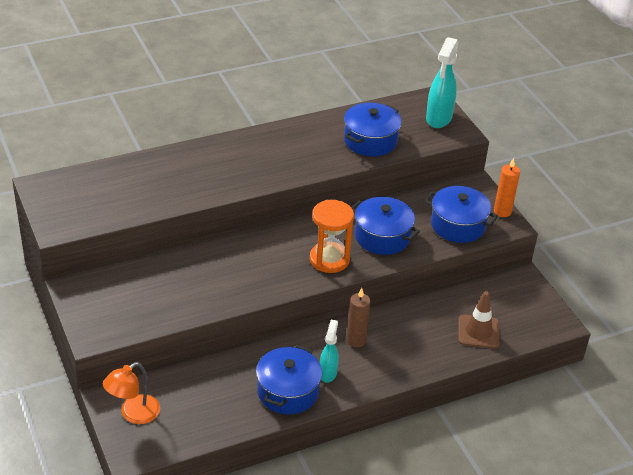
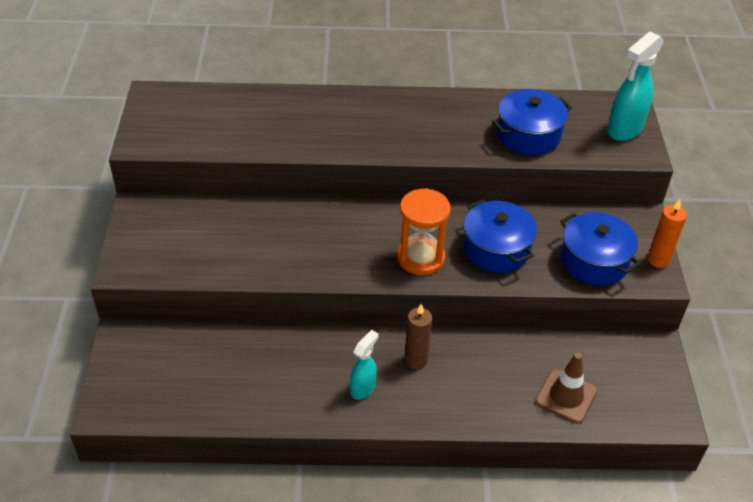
camera: 25 degrees right, 5 degrees up
orange lamp [103,362,160,424] -> none
blue pot [256,345,322,414] -> none

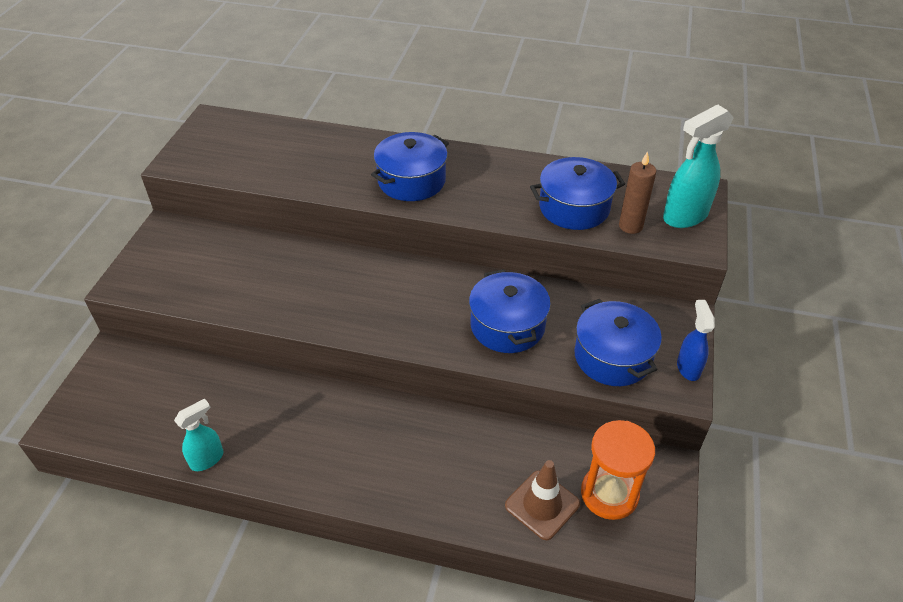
camera: 15 degrees right, 0 degrees up
turquoise spray bottle [350,330,378,400] -> turquoise spray bottle moved to [174,398,223,471]
orange hourglass [397,188,451,275] -> orange hourglass moved to [581,420,655,520]
brown candle [405,304,432,369] -> brown candle moved to [619,151,656,234]
orange candle [647,199,687,268] -> blue spray bottle [677,300,715,381]
none -> blue pot [371,132,449,201]

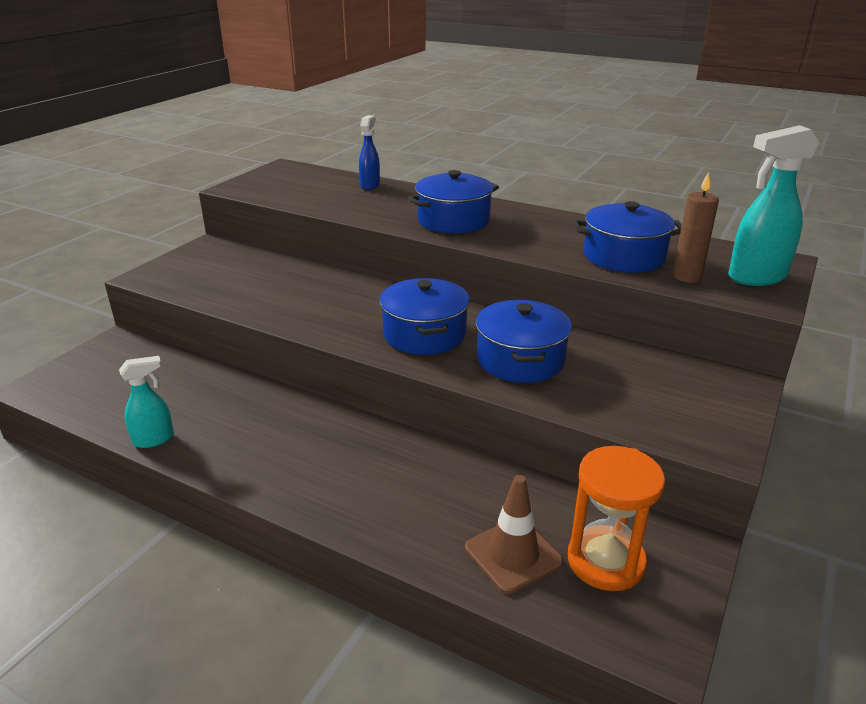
camera: 15 degrees right, 15 degrees down
blue pot [574,299,662,386] -> blue pot moved to [380,278,470,355]
blue spray bottle [677,300,715,381] -> blue spray bottle moved to [359,115,380,190]

